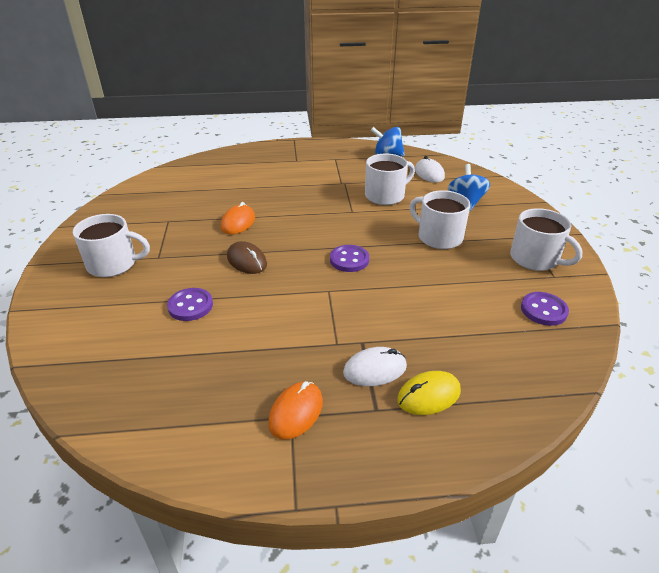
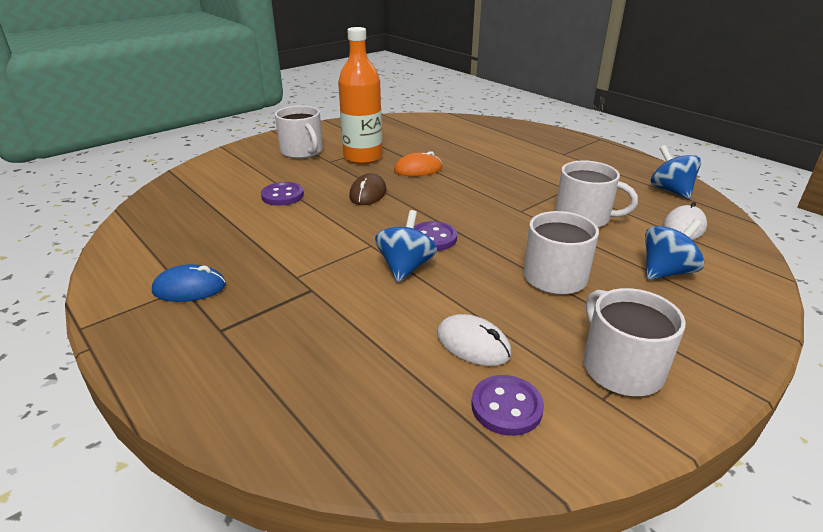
camera: 55 degrees right, 5 degrees down
orange mouse [268,381,323,440] -> blue mouse [152,264,226,302]
white mouse [343,347,407,386] -> white mouse moved to [437,314,511,366]
yellow mouse [397,371,461,415] -> none
white mug [510,208,583,271] -> white mug turned 150 degrees clockwise [583,288,686,396]
none -> orange bottle [338,27,382,164]
none -> blue spinning top [375,210,437,282]

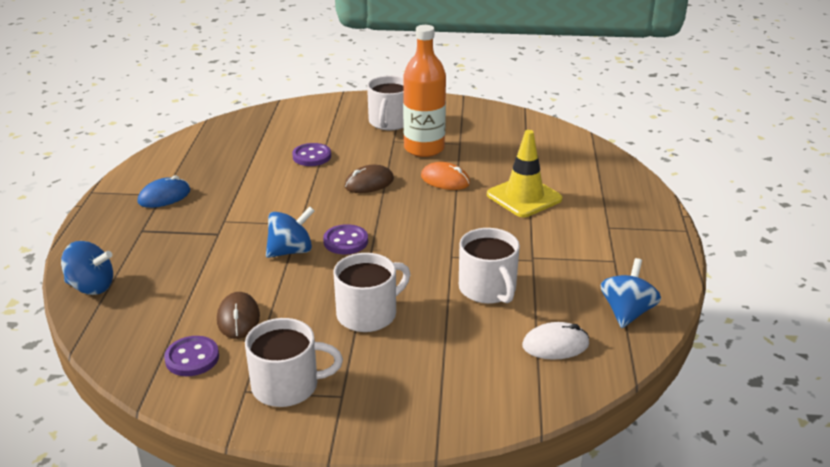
camera: 45 degrees right, 0 degrees up
blue mouse [152,264,226,302] -> blue mouse turned 75 degrees counterclockwise [138,175,190,208]
white mouse [437,314,511,366] -> brown mouse [217,292,260,339]
white mug [583,288,686,396] -> white mug turned 60 degrees clockwise [245,318,343,407]
blue spinning top [645,219,704,280] -> blue spinning top moved to [61,241,113,295]
none -> yellow traffic cone [487,130,562,217]

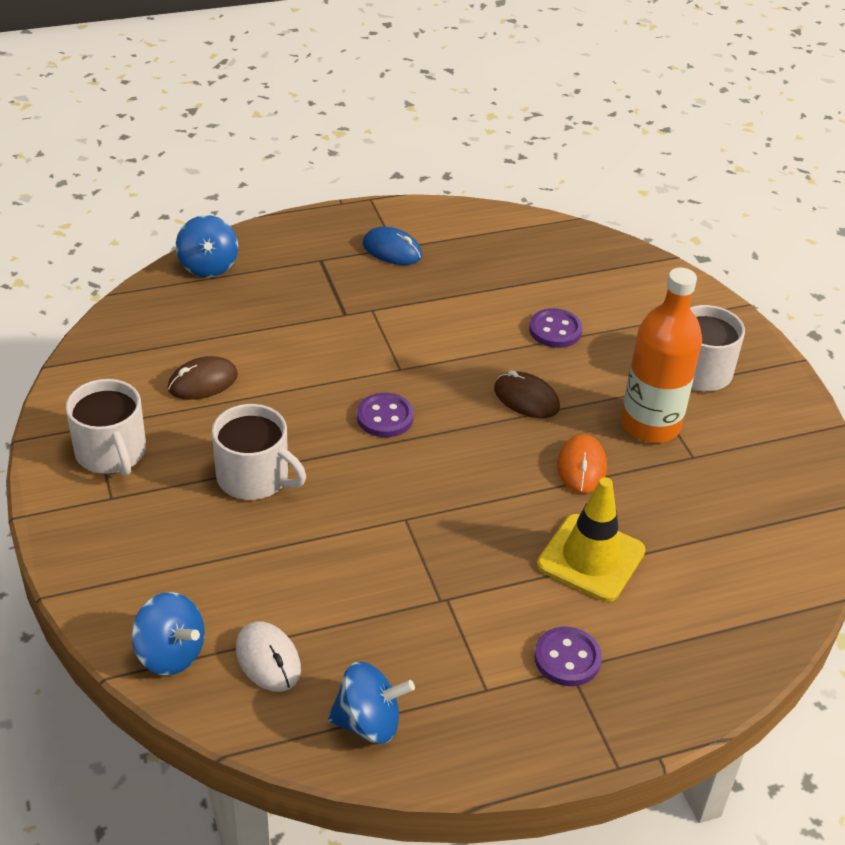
camera: 65 degrees right, 10 degrees up
purple button [164,336,219,376] -> purple button moved to [534,627,602,686]
blue spinning top [266,207,314,258] -> blue spinning top moved to [132,592,205,676]
white mug [459,228,520,304] -> none

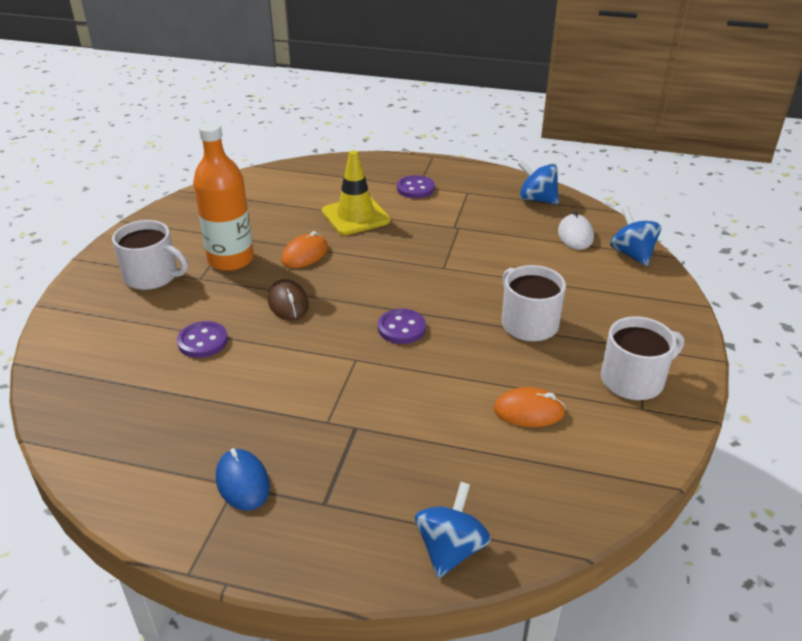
camera: 145 degrees left, 5 degrees down
white mug [66,379,146,476] -> white mug turned 60 degrees clockwise [601,316,684,400]
brown mouse [168,356,238,400] -> orange mouse [494,387,566,427]

